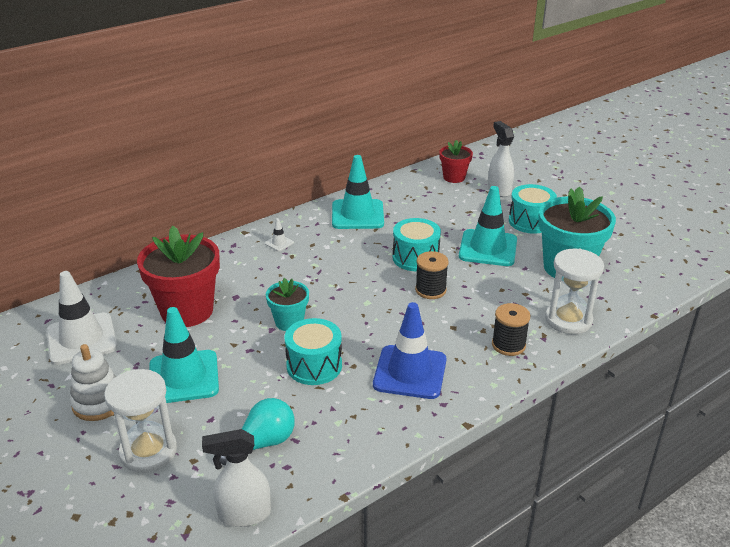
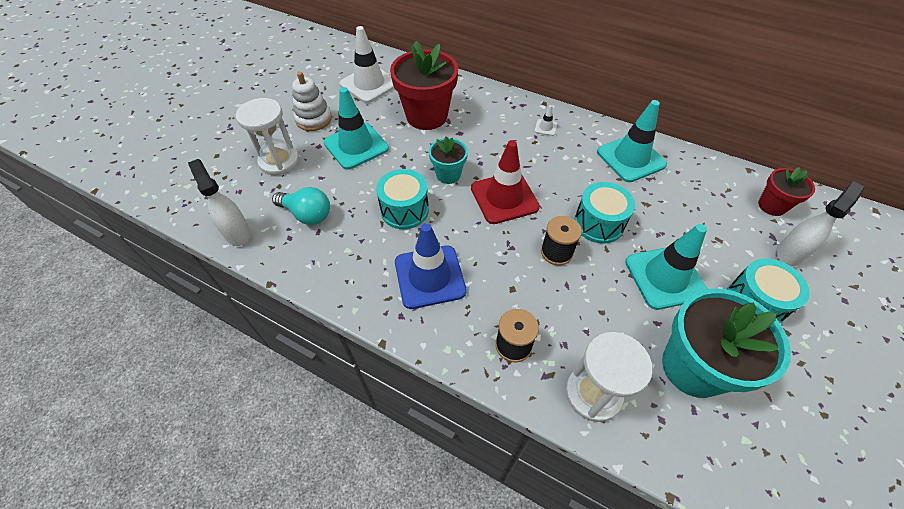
camera: 65 degrees right, 20 degrees up
none -> red traffic cone [471,140,540,224]

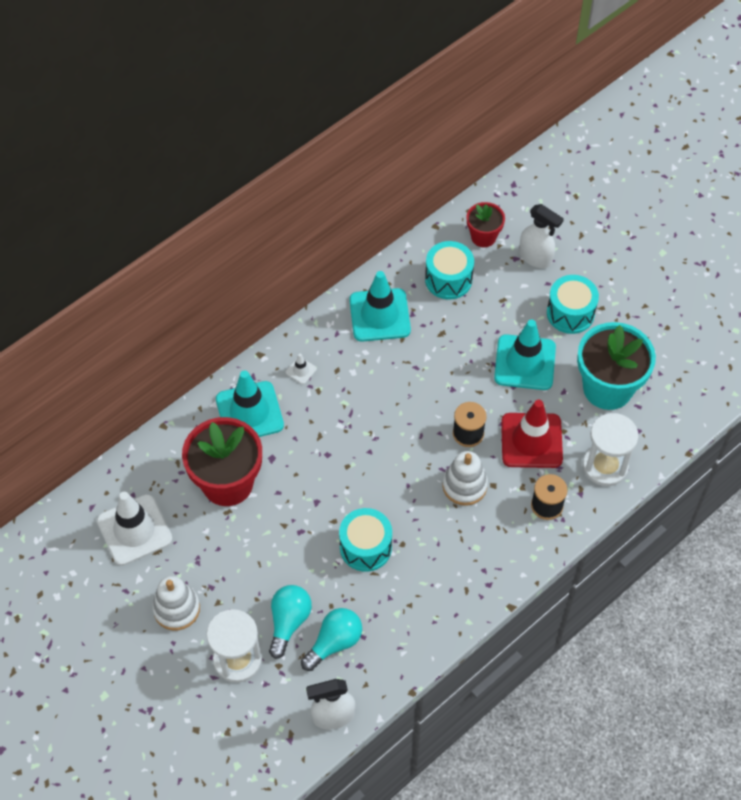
camera: 70 degrees left, 5 degrees up
turquoise traffic cone [324,87,389,170] -> turquoise traffic cone moved to [216,370,284,437]
blue traffic cone [395,223,466,309] -> none
turquoise flower pot [429,136,468,184] -> none
red traffic cone [471,140,540,224] -> red traffic cone moved to [501,400,563,468]
turquoise drum [574,182,635,244] -> turquoise drum moved to [425,241,474,299]
white spray bottle [776,181,864,266] -> white spray bottle turned 150 degrees clockwise [519,204,564,268]
none -> turquoise light bulb [269,585,312,659]
none -> white stacking toy [442,451,488,506]

